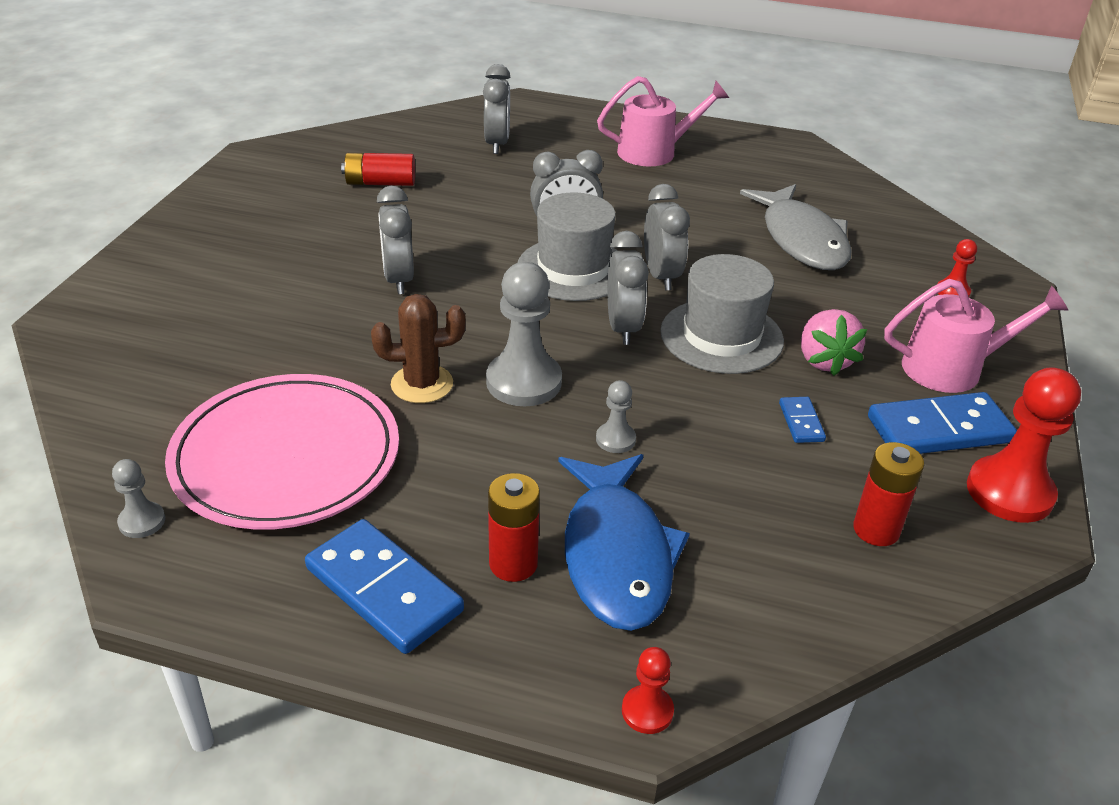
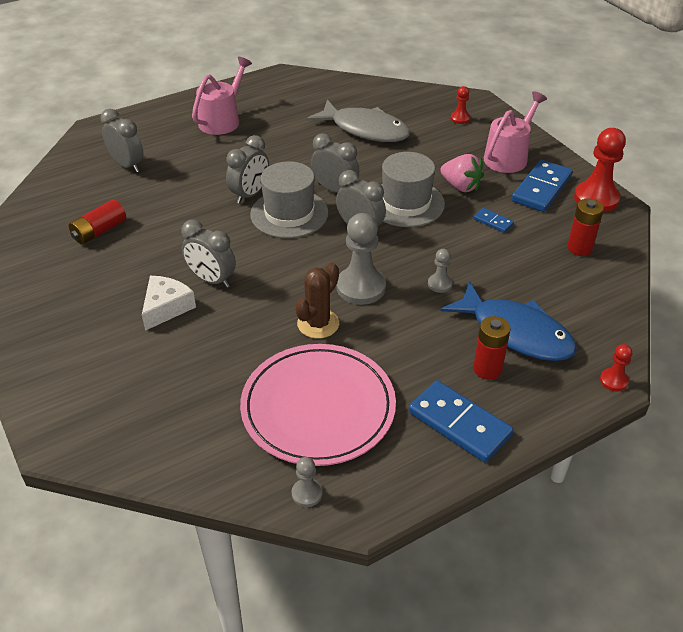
camera: 45 degrees left, 5 degrees up
blue domino [305,519,464,654] -> blue domino turned 45 degrees clockwise [409,380,513,463]
none -> white cheese [142,276,196,331]

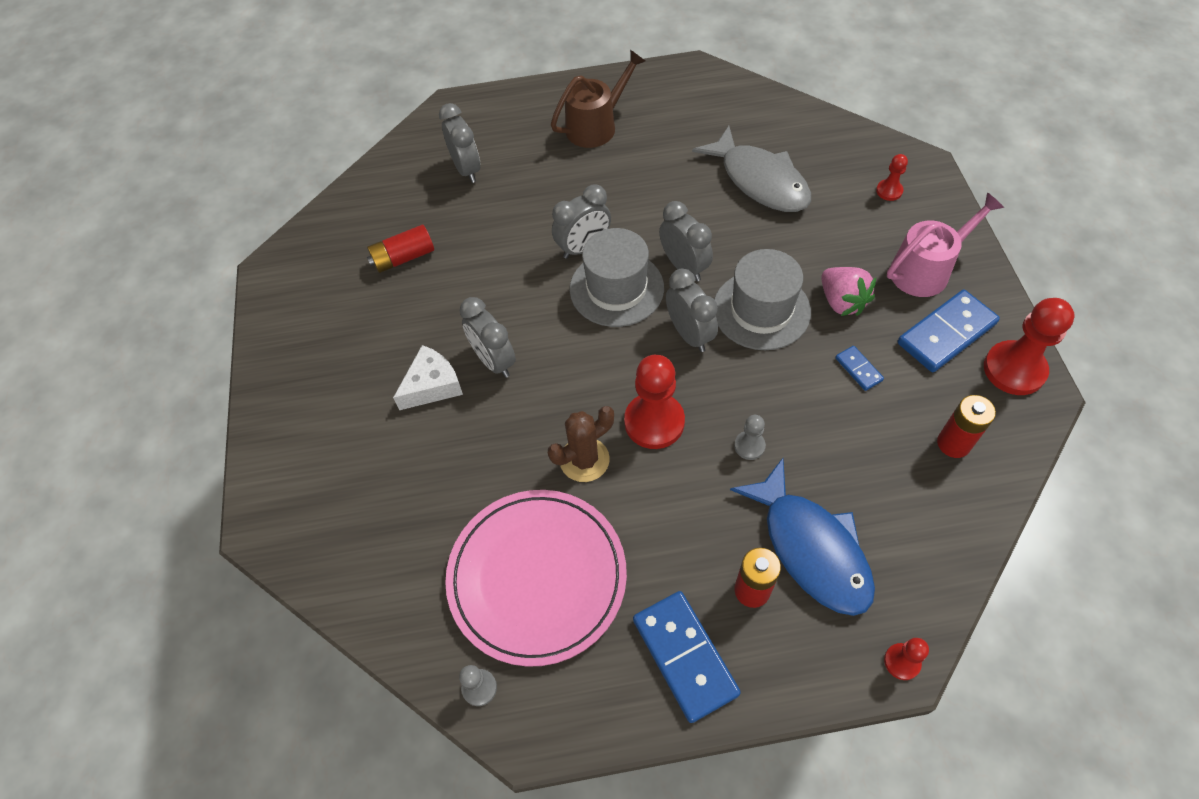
camera: 25 degrees right, 15 degrees up
pink watering can [192,57,252,135] -> brown watering can [551,50,645,148]
grey pawn [336,213,386,305] -> red pawn [624,355,685,449]

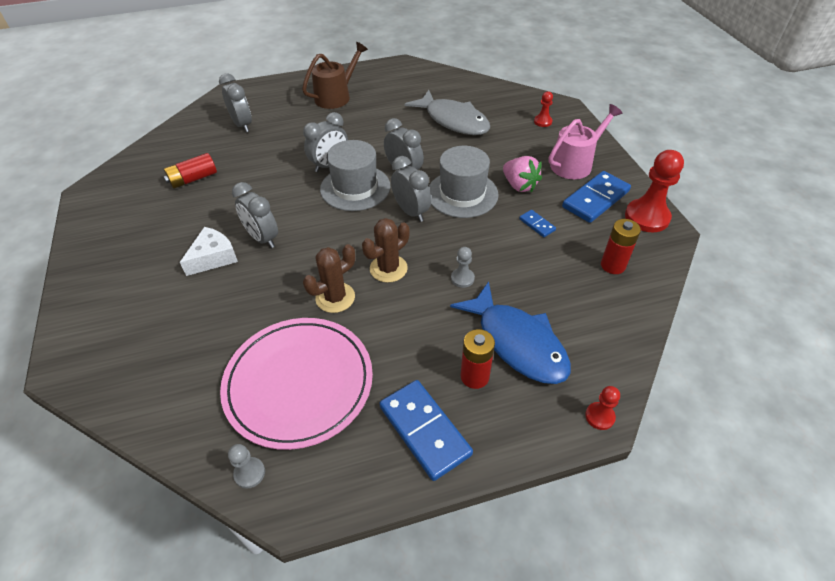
camera: 10 degrees left, 10 degrees down
red pawn [624,355,685,449] -> brown cactus [362,218,410,283]

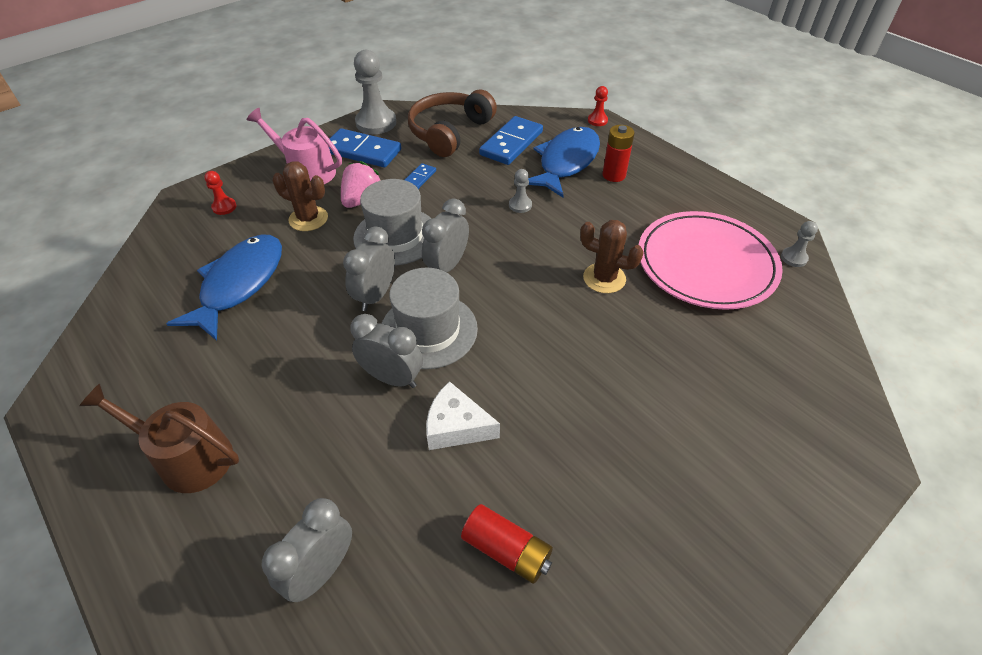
camera: 115 degrees left, 0 degrees up
white cheese [180,227,238,276] -> white cheese moved to [426,381,500,450]
grey clock [232,182,278,248] -> none
brown cactus [362,218,410,283] -> brown cactus moved to [273,161,328,231]
blue domino [379,380,473,481] -> blue domino moved to [479,116,543,165]
grey fish [405,90,490,135] -> blue fish [166,234,282,341]
red battery [601,219,641,274] -> brown headphones [408,89,497,157]
red pawn [625,150,684,232] -> grey pawn [354,50,396,134]

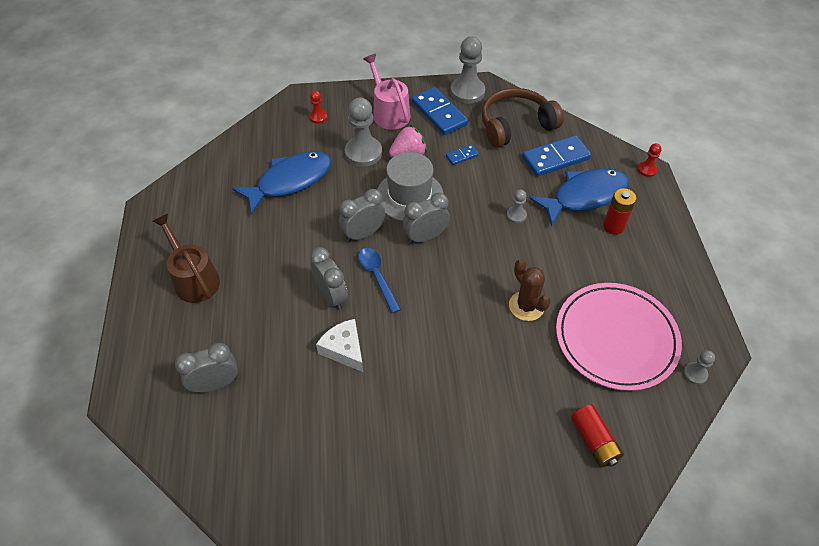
camera: 35 degrees right, 5 degrees up
brown cactus [273,161,328,231] -> grey pawn [345,97,382,167]
grey hat [381,268,478,369] -> blue spoon [358,248,401,313]
red battery [461,504,553,584] -> red battery moved to [571,405,624,467]

